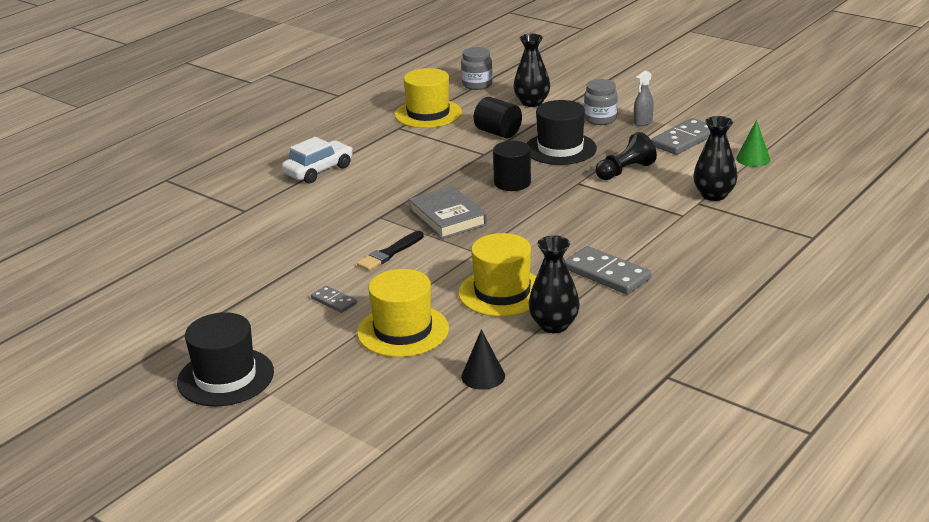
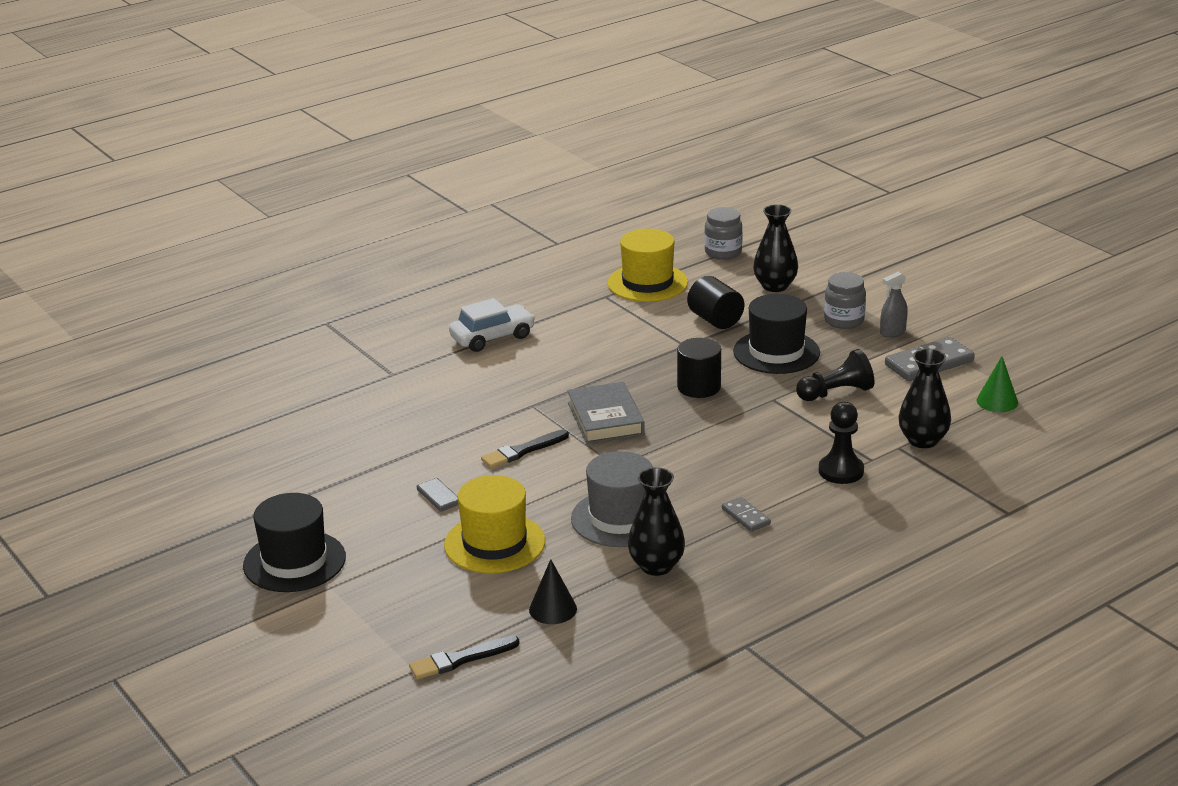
camera: 15 degrees right, 0 degrees up
yellow hat [458,233,537,317] -> grey hat [571,451,653,547]
grey domino [565,246,651,295] -> grey domino [722,497,771,532], size x0.54
none -> black brush [409,636,519,680]
none -> black pawn [819,402,864,484]

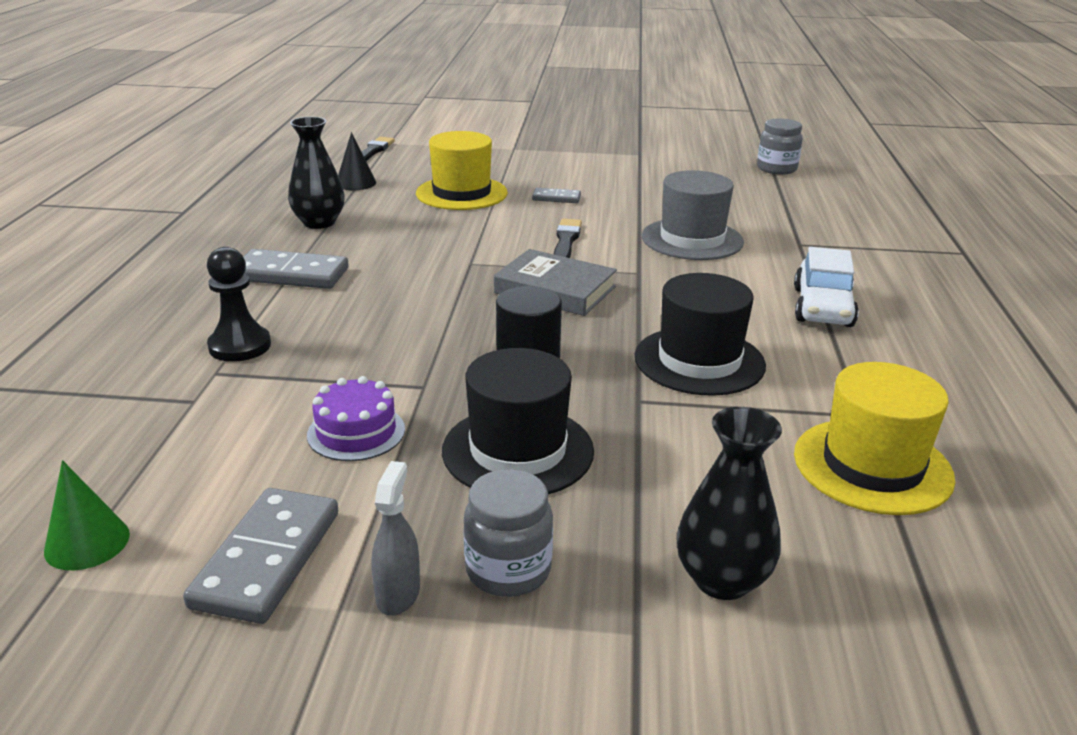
camera: 130 degrees right, 0 degrees up
black hat [243,493,346,592] -> black hat moved to [635,273,766,396]
grey hat [571,451,653,547] -> grey hat moved to [642,170,744,260]
black cylinder [687,276,744,329] -> none
grey jar [704,207,743,260] -> grey jar moved to [757,118,803,175]
grey domino [722,497,771,532] -> grey domino [243,249,349,289], size x1.85
black pawn [796,349,874,401] -> purple cake [307,376,405,461]
black vase [898,349,951,448] -> none

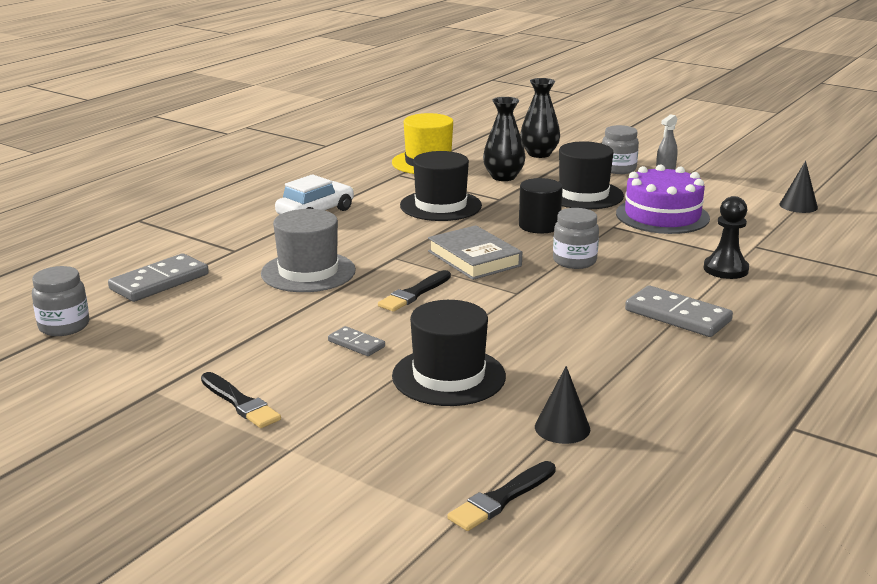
camera: 150 degrees left, 5 degrees down
green cone [44,460,130,570] -> black cone [780,161,818,213]
grey domino [183,488,338,624] -> grey domino moved to [108,253,209,302]
black vase [288,117,345,229] -> black vase moved to [483,97,525,181]
purple cake [307,376,405,461] -> purple cake [616,164,710,234], size x1.69
yellow hat [416,131,508,210] -> black hat [392,300,506,406]
none -> black brush [201,372,281,428]
none -> grey jar [553,208,599,269]

